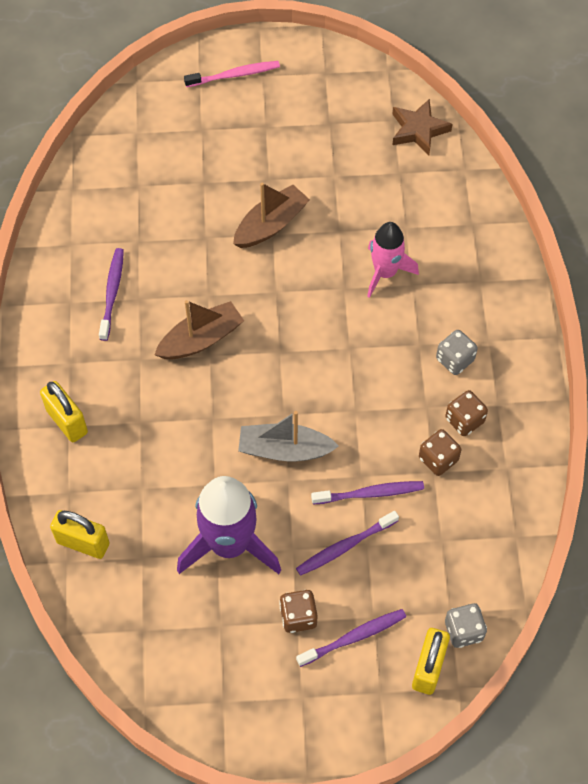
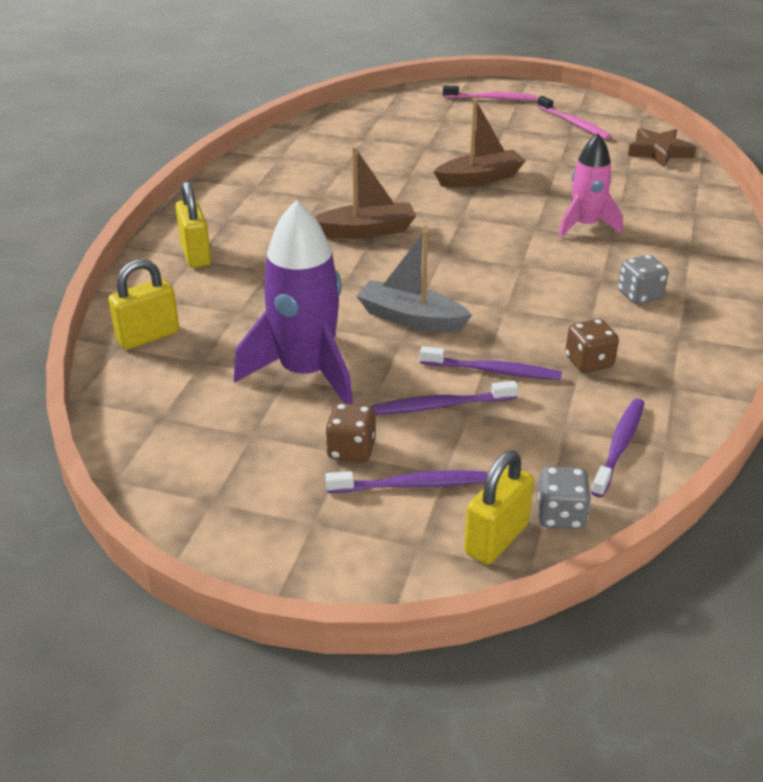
camera: 20 degrees right, 25 degrees down
yellow padlock [50,510,110,559] -> yellow padlock turned 75 degrees counterclockwise [108,259,179,350]
purple toothbrush [99,248,124,341] -> purple toothbrush moved to [591,398,645,497]
brown dice [445,390,488,436] -> none
none -> pink toothbrush [537,96,611,139]

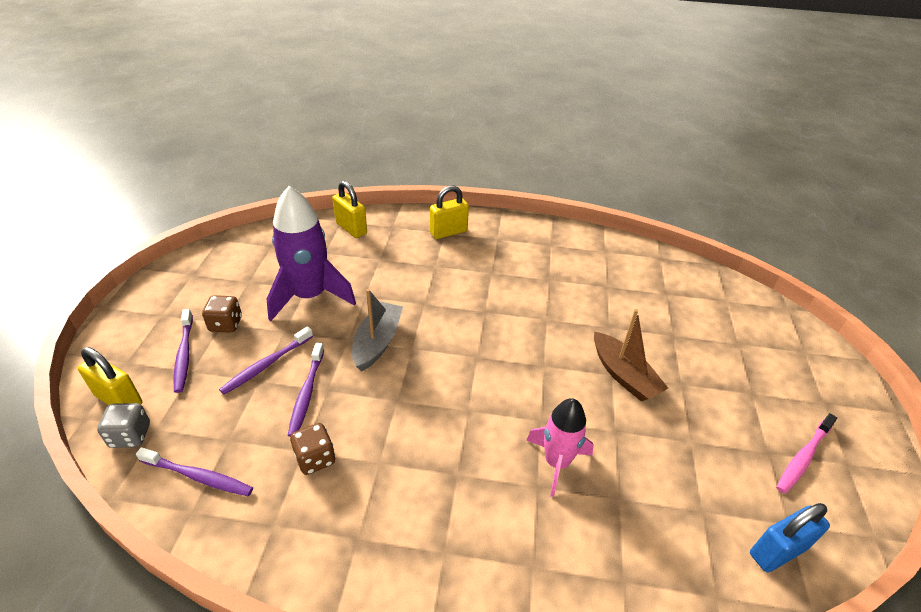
camera: 80 degrees right, 5 degrees up
brown boat [315,147,416,239] -> none
purple toothbrush [371,381,518,415] -> purple toothbrush turned 120 degrees counterclockwise [219,326,313,395]
pink toothbrush [443,85,537,100] -> none
grey dice [618,255,668,304] -> none
brown star [628,128,696,167] -> blue padlock [750,503,830,572]

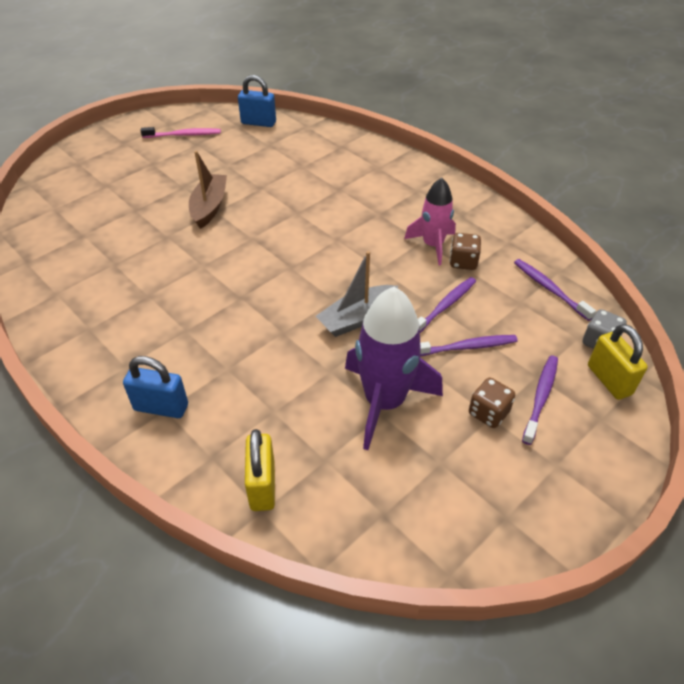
camera: 140 degrees left, 5 degrees up
yellow padlock [430,186,469,239] -> blue padlock [123,356,188,418]
pink rocket [526,398,594,497] -> pink rocket moved to [404,178,456,265]

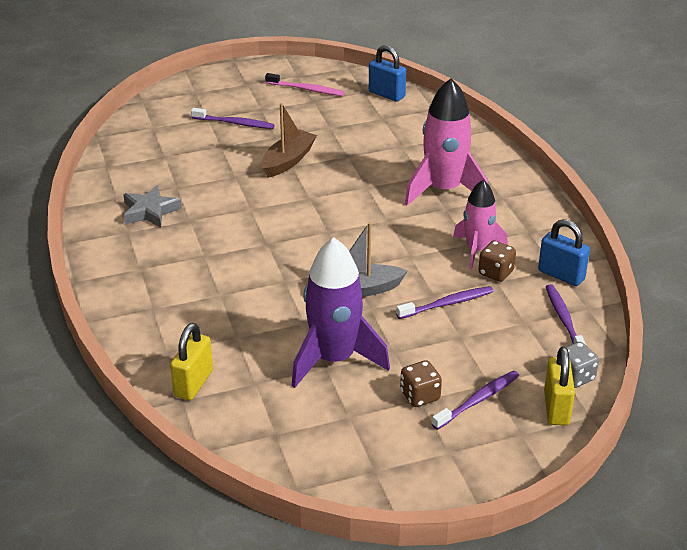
camera: 25 degrees right, 10 degrees down
blue padlock [123,356,188,418] -> blue padlock moved to [538,219,590,286]
purple toothbrush [420,335,518,356] -> purple toothbrush moved to [191,108,274,129]
none -> grey star [123,185,182,228]
none -> pink rocket [405,78,488,206]

